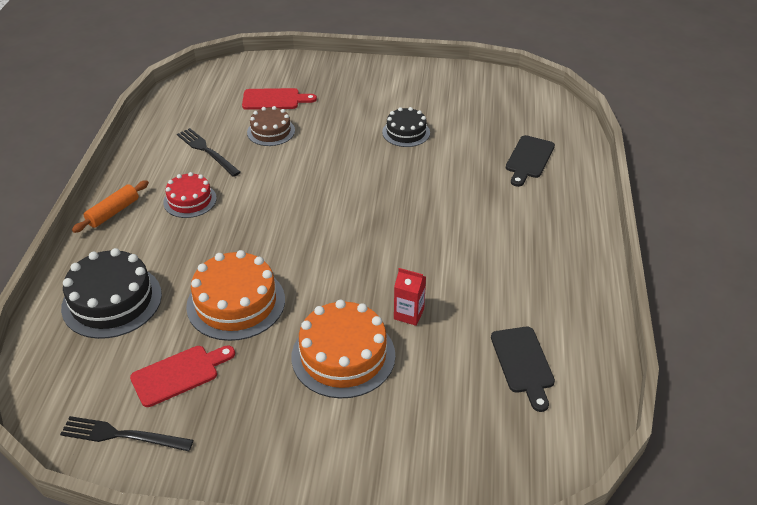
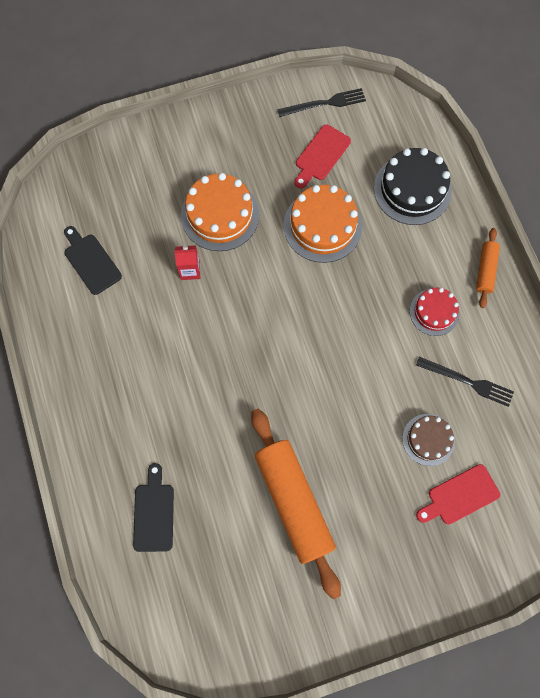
camera: 155 degrees right, 30 degrees up
black cake [382,107,430,147] -> orange rolling pin [251,409,341,599]

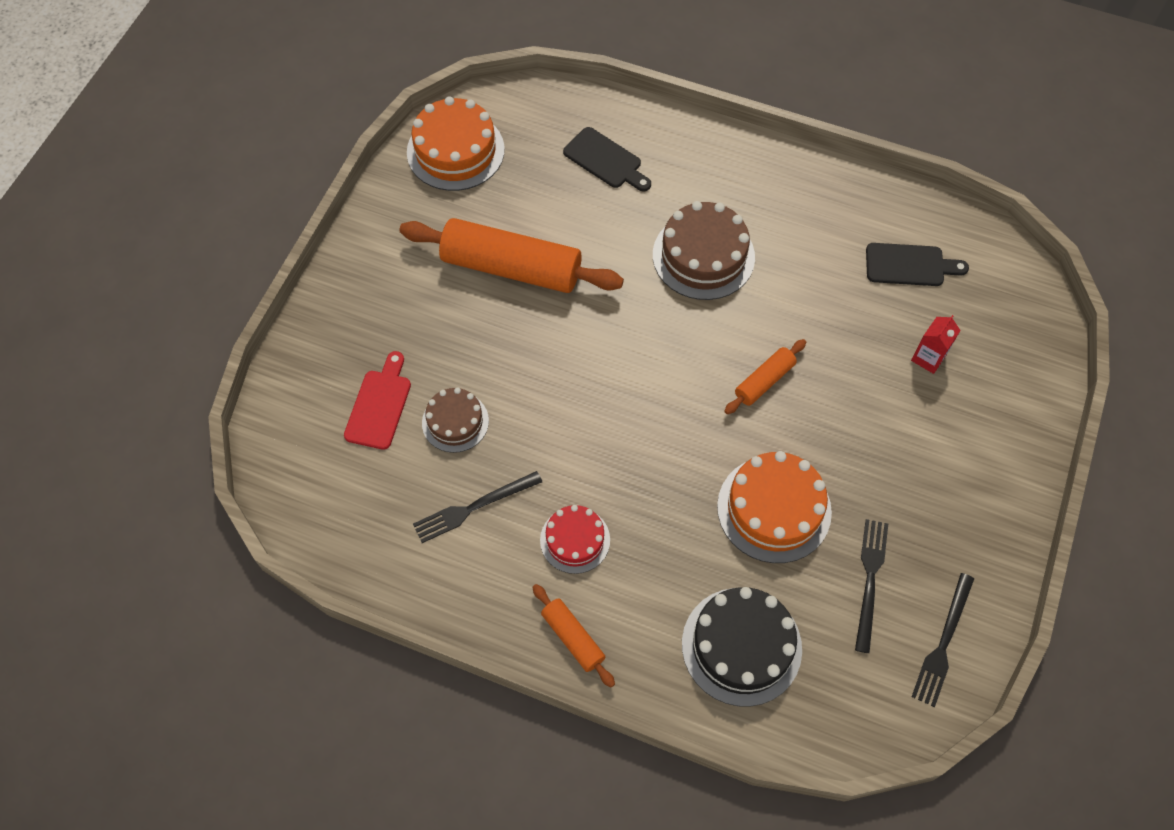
camera: 130 degrees right, 10 degrees down
red carton [174,245,200,280] -> red carton moved to [911,315,961,374]
orange cake [181,173,259,251] -> orange cake moved to [407,96,505,191]
red cutting board [295,125,351,189] -> black fork [855,519,888,653]
none -> brown cake [653,201,755,300]
none -> orange rolling pin [724,339,806,414]

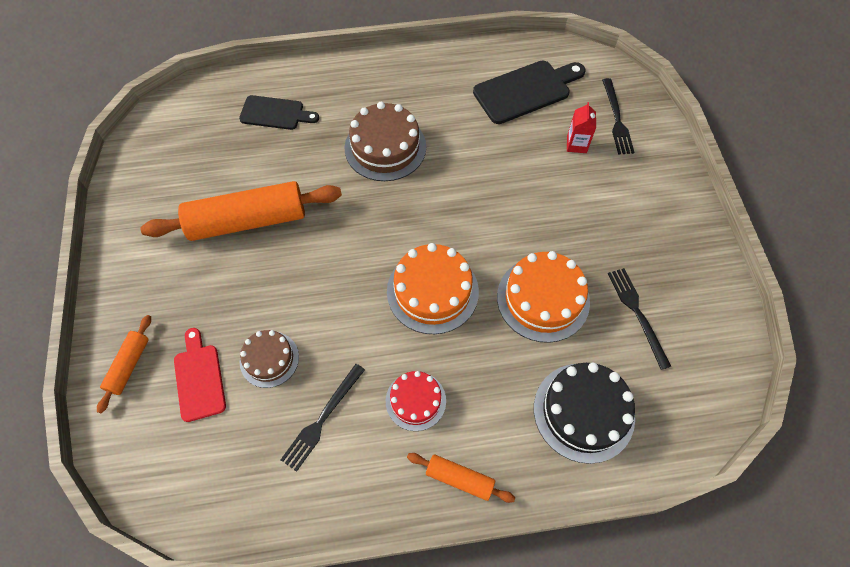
camera: 30 degrees left, 0 degrees up
orange cake [407,96,505,191] -> orange cake moved to [387,243,479,334]
orange rolling pin [724,339,806,414] -> orange rolling pin moved to [97,315,151,413]
black cutting board [866,243,969,286] -> black cutting board [473,60,585,124], size x1.53
black fork [912,573,974,707] -> black fork moved to [602,78,635,155]

